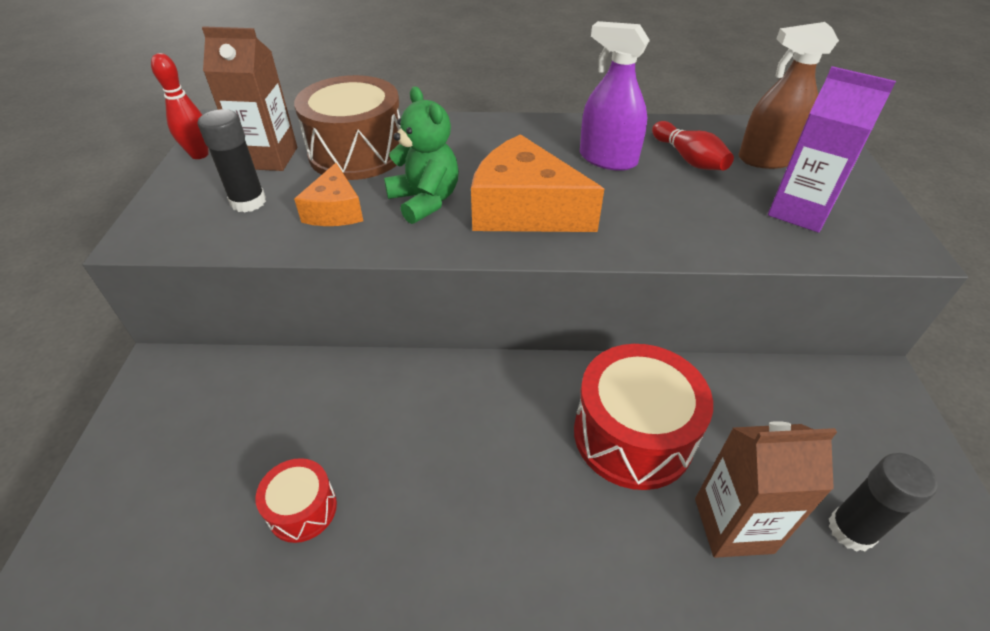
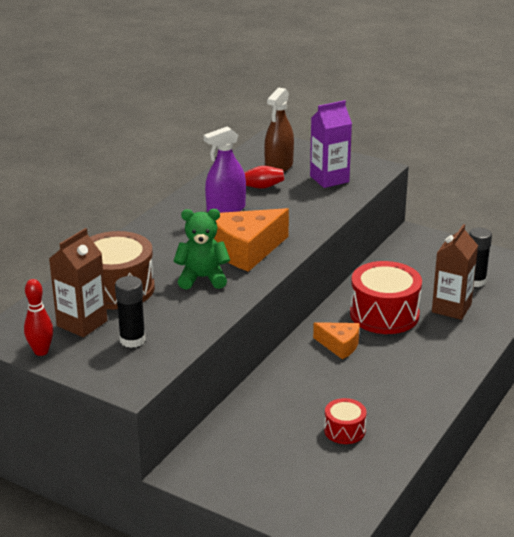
camera: 60 degrees left, 15 degrees down
orange cheese [294,163,363,226] -> orange cheese moved to [313,322,360,359]

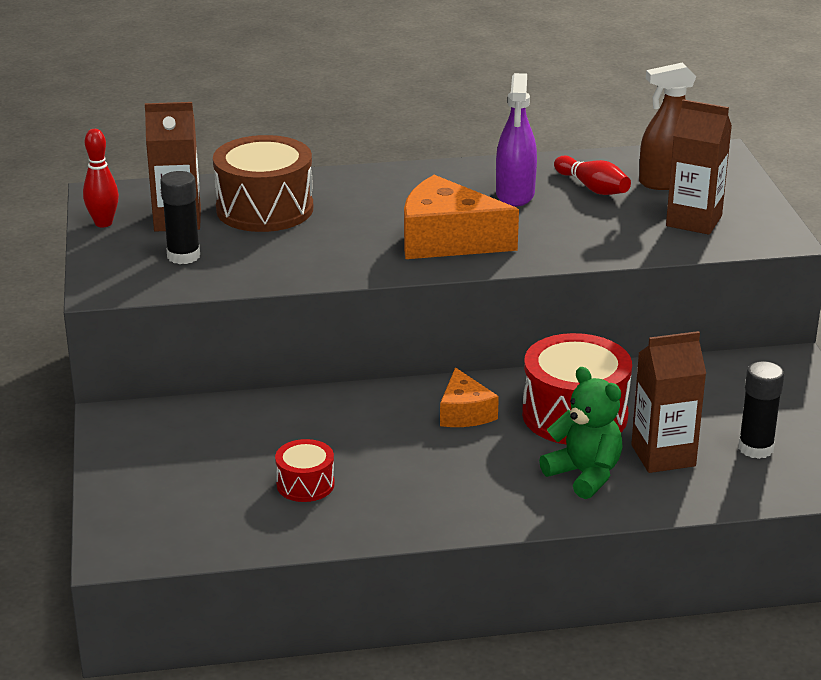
camera: 50 degrees right, 0 degrees up
green teddy bear [174,209,230,290] -> green teddy bear moved to [539,367,623,499]
purple spray bottle [204,126,246,213] -> purple spray bottle turned 105 degrees counterclockwise [496,73,537,207]
purple carton [310,100,352,188] -> brown carton [666,99,732,235]

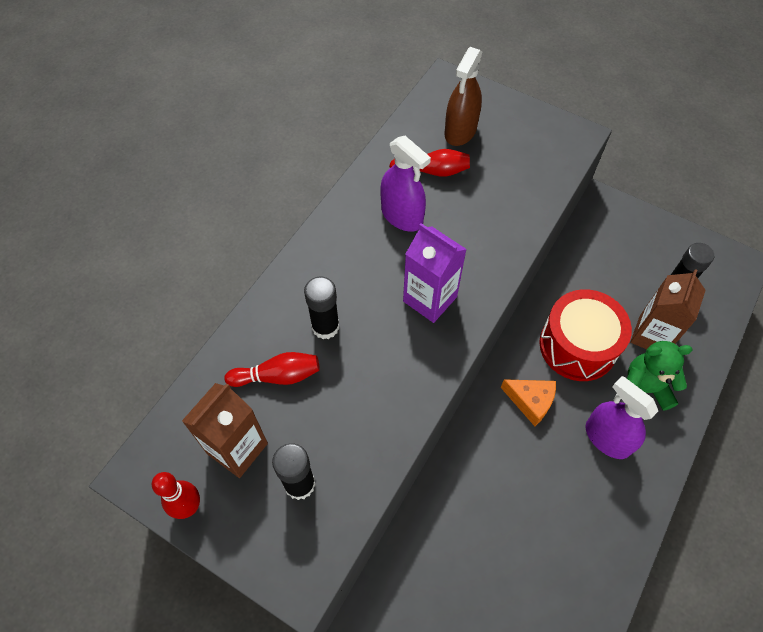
camera: 50 degrees left, 30 degrees up
brown drum [213,135,313,232] -> red bowling pin [224,352,320,387]
red drum [275,439,335,502] -> none
orange cheese [404,175,519,259] -> purple carton [403,223,467,323]
brown carton [666,99,732,235] -> none
none -> black glue stick [304,277,339,339]
none -> purple spray bottle [585,376,658,459]

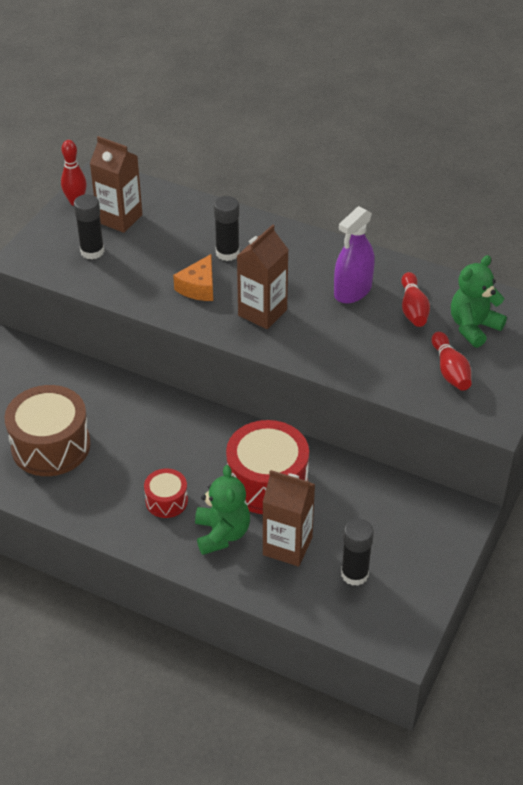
camera: 85 degrees right, 15 degrees down
red bowling pin [224,352,320,387] -> red bowling pin moved to [432,332,471,391]
purple carton [403,223,467,323] -> brown carton [237,224,289,329]
brown spray bottle [445,47,482,146] -> green teddy bear [451,255,507,348]
orange cheese [501,379,556,426] -> orange cheese moved to [173,254,213,301]
purple spray bottle [585,376,658,459] -> red drum [144,469,188,518]
none -> brown drum [4,385,91,476]

